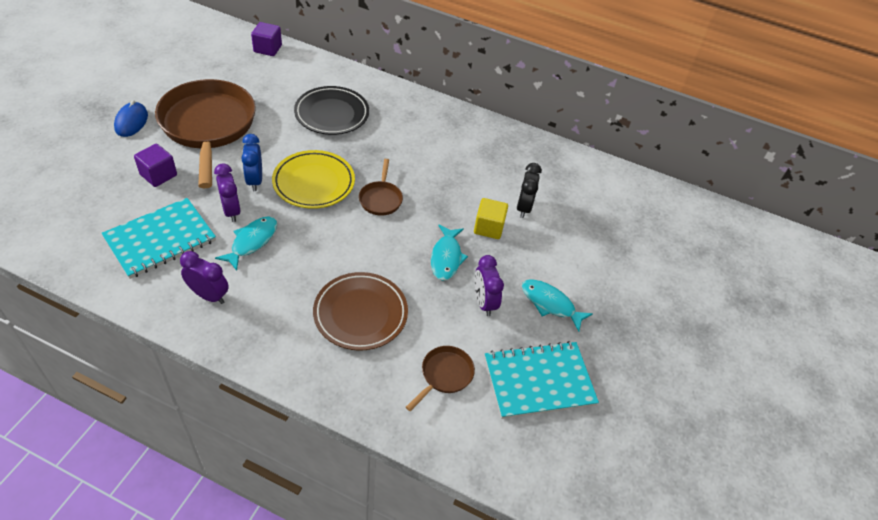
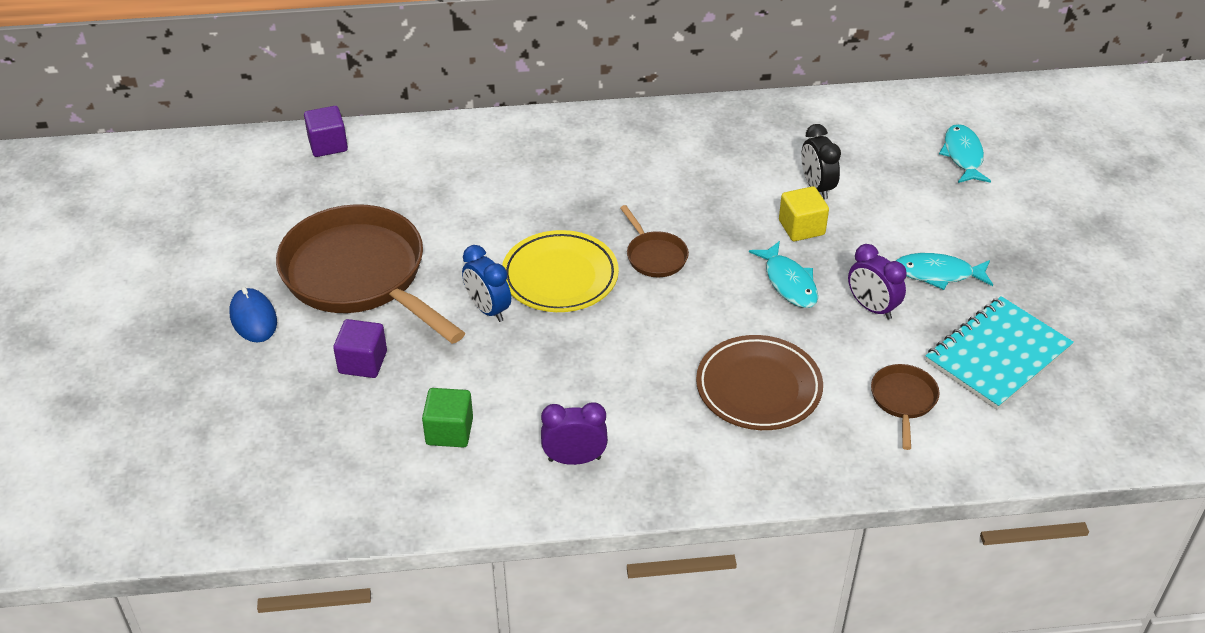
camera: 25 degrees left, 5 degrees down
turquoise notebook [102,198,216,279] -> green cube [422,388,473,447]
purple clock [214,163,241,222] -> none
turquoise fish [215,216,277,271] -> turquoise fish moved to [939,124,991,183]
black plate [294,86,369,135] -> none

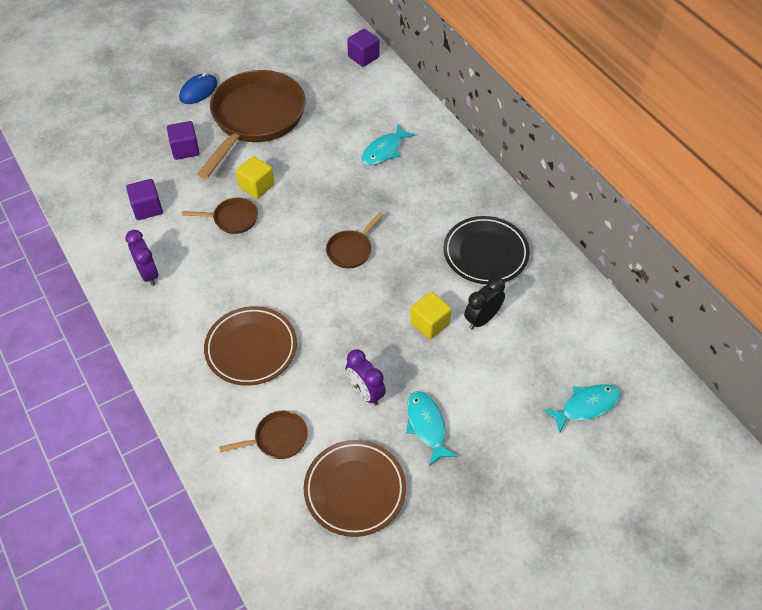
camera: 65 degrees right, 10 degrees up
green cube [422,388,473,447] -> purple cube [126,179,163,220]
blue clock [462,245,511,322] -> yellow cube [236,156,274,199]
yellow plate [502,230,619,312] -> none
turquoise fish [749,241,818,308] -> turquoise fish moved to [361,124,416,166]
purple clock [848,244,907,320] -> purple clock turned 60 degrees counterclockwise [345,349,386,406]
turquoise notebook [925,296,1074,410] -> brown plate [304,440,406,537]
none -> brown pan [182,198,258,234]
none -> black plate [444,216,530,284]

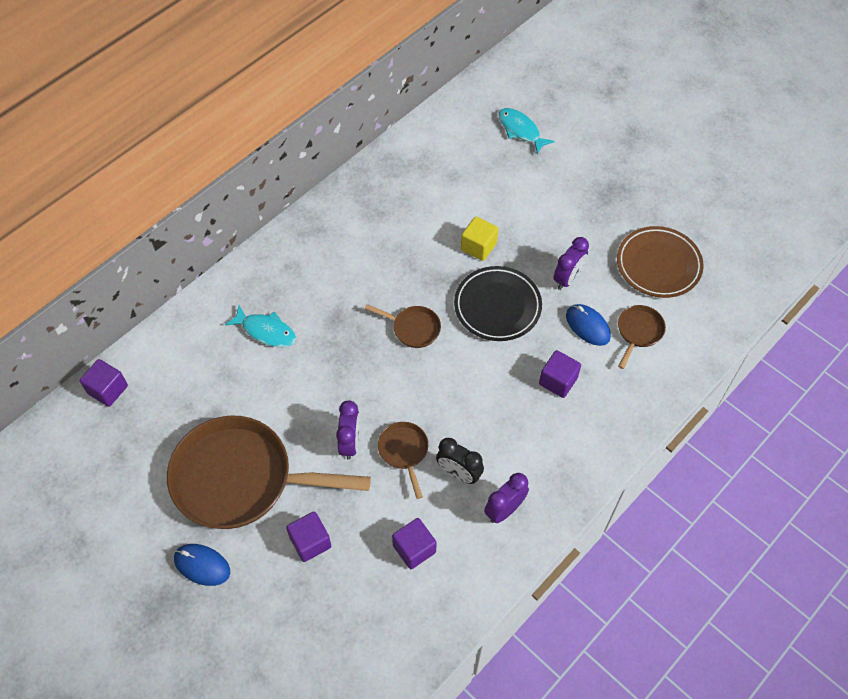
camera: 105 degrees left, 5 degrees up
brown plate [204,306,297,386] -> purple cube [539,350,581,398]
brown pan [219,411,308,459] -> brown pan turned 60 degrees clockwise [618,305,666,369]
yellow cube [236,156,274,199] -> purple clock [336,400,360,459]
turquoise fish [406,391,458,466] -> none
black plate [444,216,530,284] -> black plate moved to [454,266,542,341]
black clock [464,277,505,329] -> black clock moved to [436,438,484,484]
none -> blue mouse [566,304,611,346]

